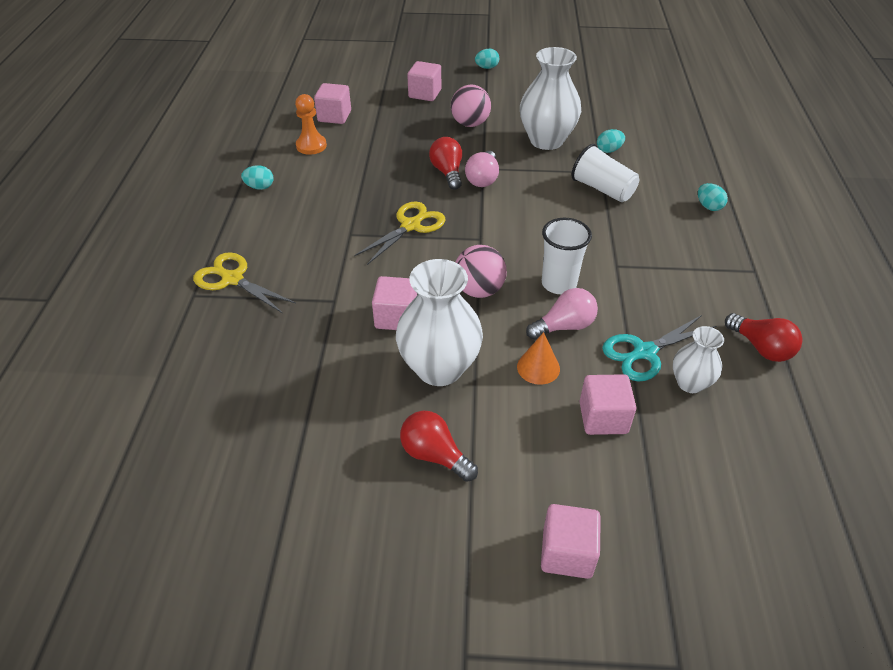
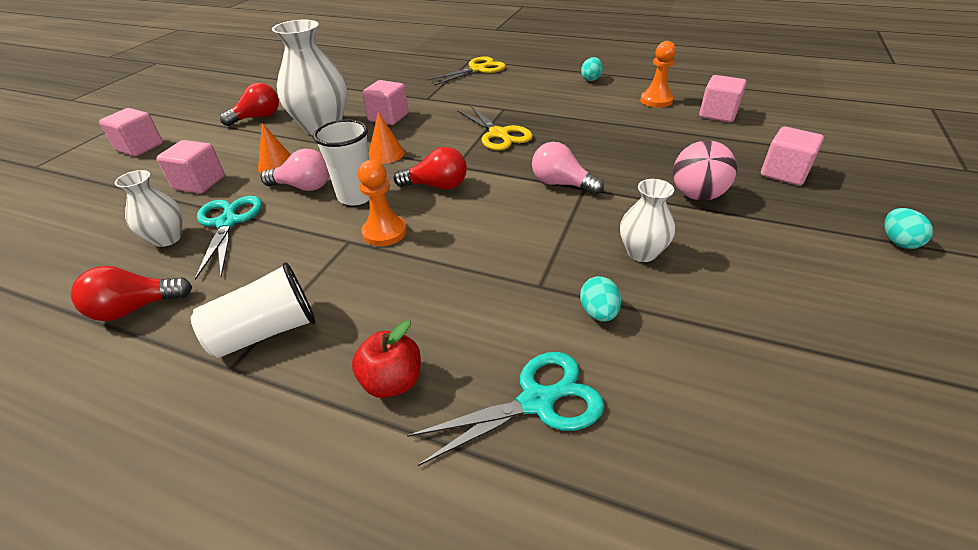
camera: 110 degrees right, 5 degrees down
red light bulb [429,137,462,190] -> red light bulb moved to [393,147,467,190]
pink ball [455,245,507,298] -> orange cone [369,112,405,164]
white vase [520,47,581,150] -> white vase [620,179,675,262], size x0.55
pink light bulb [526,288,598,340] -> pink light bulb turned 75 degrees counterclockwise [261,148,329,191]
white cup [571,144,639,202] -> white cup moved to [191,262,316,358]
turquoise egg [698,183,728,211] -> red apple [352,320,421,398]
none -> orange pawn [358,160,407,246]
none -> turquoise scissors [407,352,604,466]

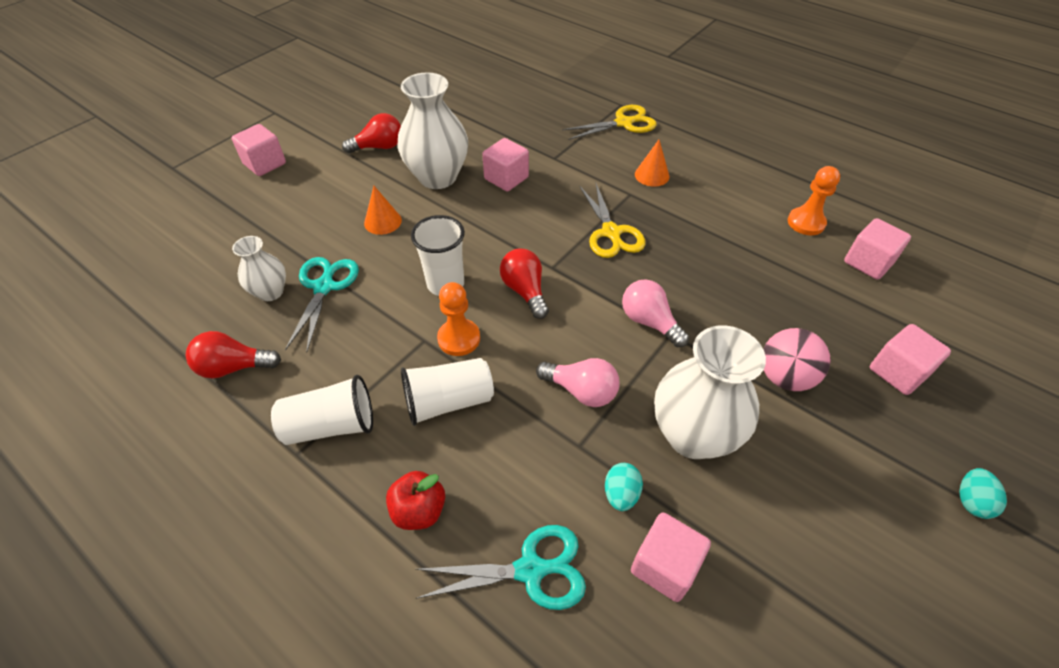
camera: 15 degrees right, 10 degrees up
pink cube [157,140,225,194] -> pink cube moved to [631,512,711,602]
pink light bulb [261,148,329,191] -> pink light bulb moved to [536,358,620,407]
orange cone [369,112,405,164] -> orange cone moved to [635,140,669,187]
red light bulb [393,147,467,190] -> red light bulb turned 135 degrees counterclockwise [500,248,549,319]
turquoise egg [581,57,603,81] -> none
white vase [620,179,675,262] -> white vase [654,325,766,459], size x1.83
none -> white cup [401,358,494,426]

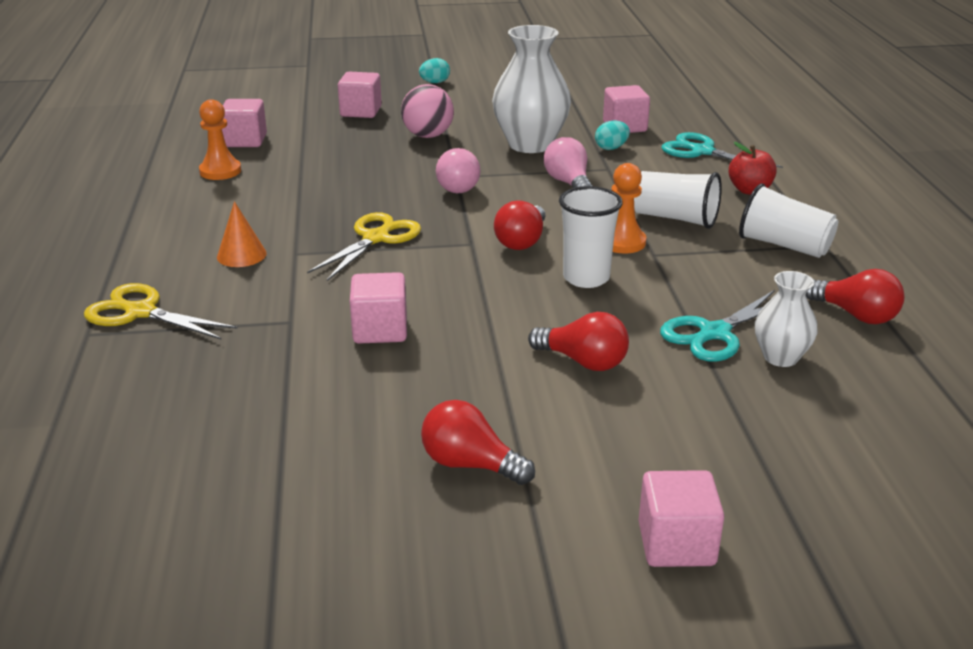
camera: 135 degrees left, 20 degrees down
orange cone [364,186,402,235] -> red light bulb [528,312,629,371]
white vase [397,72,468,189] -> none

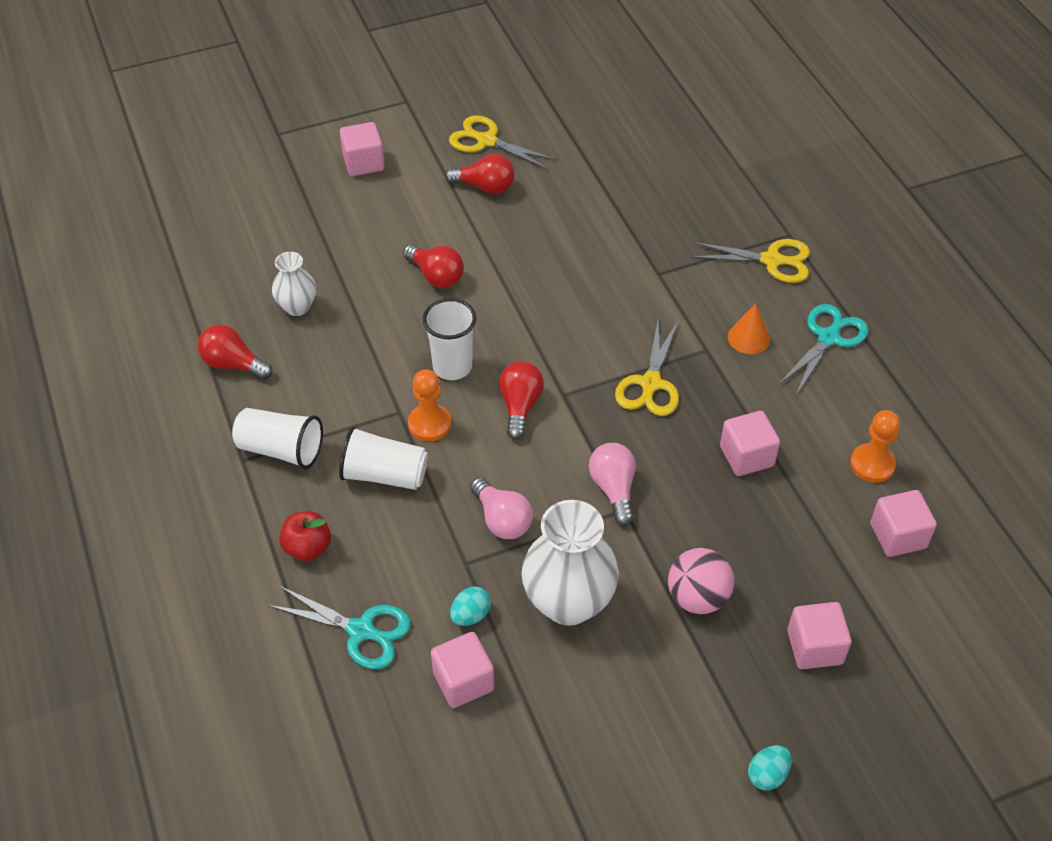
camera: 165 degrees right, 20 degrees up
pink cube [350,272,407,344] -> pink cube moved to [720,411,780,476]
red light bulb [528,312,629,371] -> red light bulb turned 150 degrees counterclockwise [403,244,464,288]
turquoise scissors [660,290,775,362] -> turquoise scissors moved to [778,304,868,395]
none -> yellow scissors [449,115,557,169]

